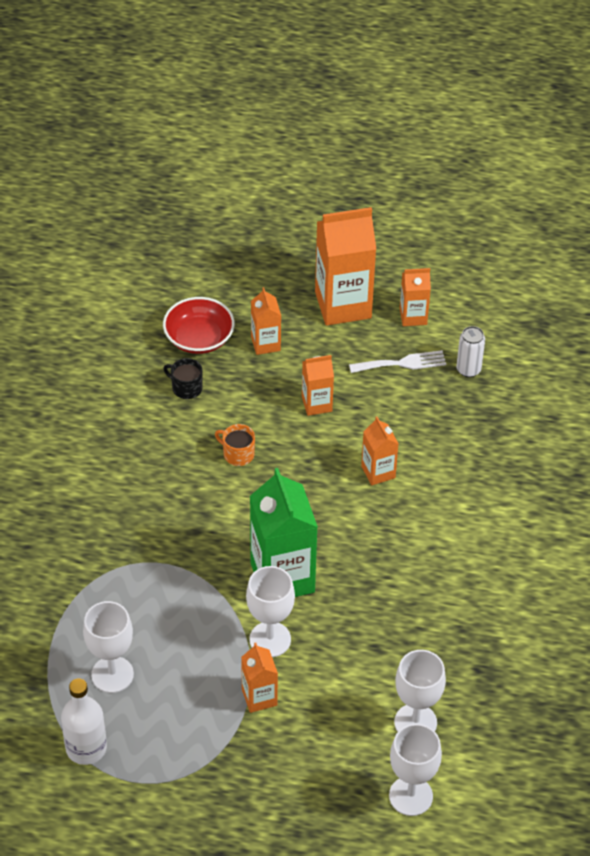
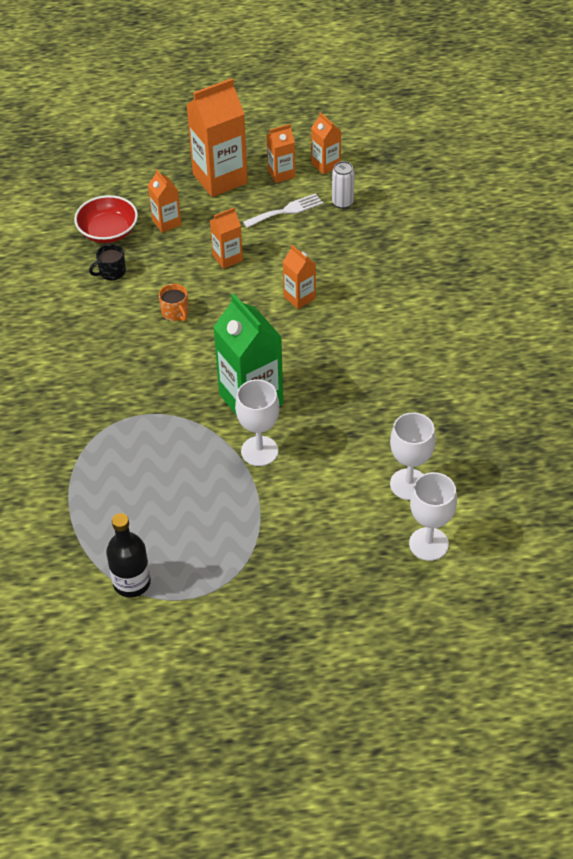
camera: 15 degrees left, 0 degrees up
white bottle [61,678,107,765] -> black bottle [106,513,151,598]
white goblet [83,601,134,693] -> none
black mug [163,358,203,399] -> black mug turned 45 degrees counterclockwise [89,244,126,280]
orange mug [215,424,255,466] -> orange mug turned 135 degrees counterclockwise [159,284,189,321]
orange carton [241,643,278,713] -> orange carton moved to [311,112,341,175]

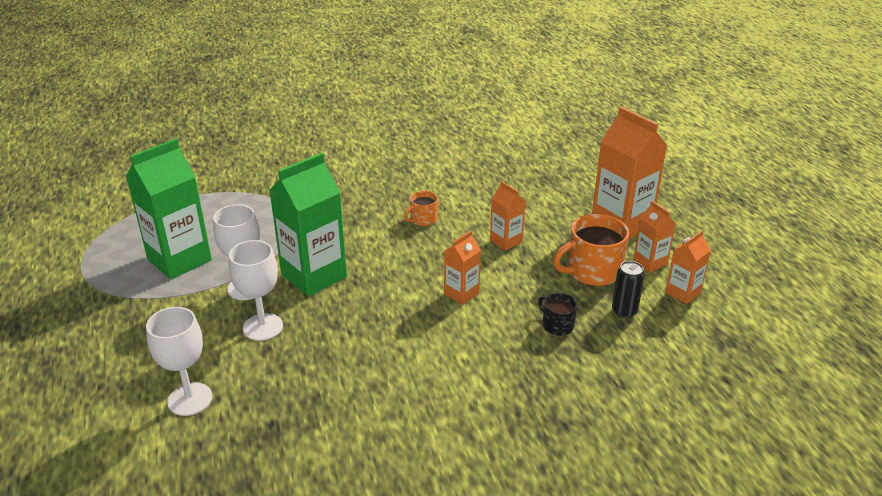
camera: 80 degrees right, 15 degrees down
red bowl [74,195,138,243] -> none
black mug [89,244,126,280] -> black mug moved to [538,293,577,336]
black bottle [106,513,151,598] -> none
orange carton [148,169,181,233] -> none
white fork [243,193,323,228] -> orange mug [553,214,629,286]
white can [332,161,354,209] -> black can [612,261,645,318]
white goblet [409,472,457,561] -> white goblet moved to [229,240,283,341]
none -> green carton [126,139,212,280]

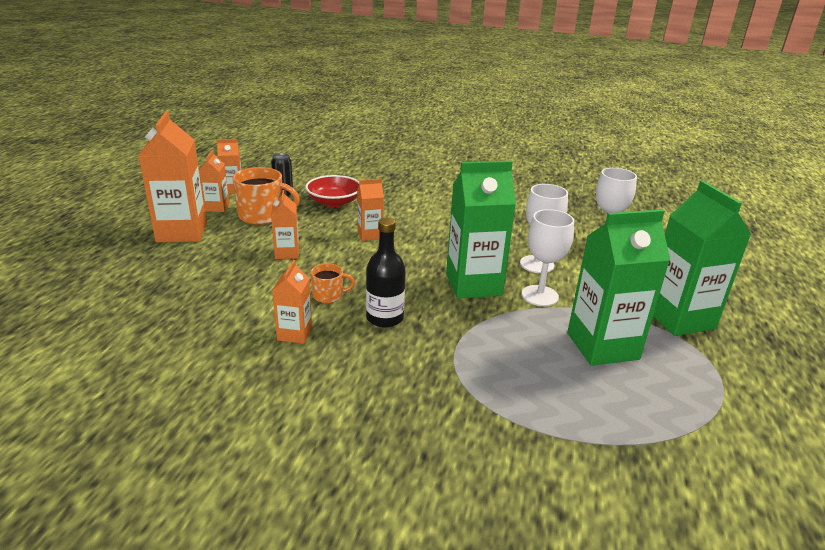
camera: 150 degrees left, 5 degrees down
black mug [538,293,577,336] -> red bowl [305,175,359,207]
none -> orange carton [272,260,312,344]
none -> black bottle [366,218,406,328]
none -> green carton [653,181,751,336]

